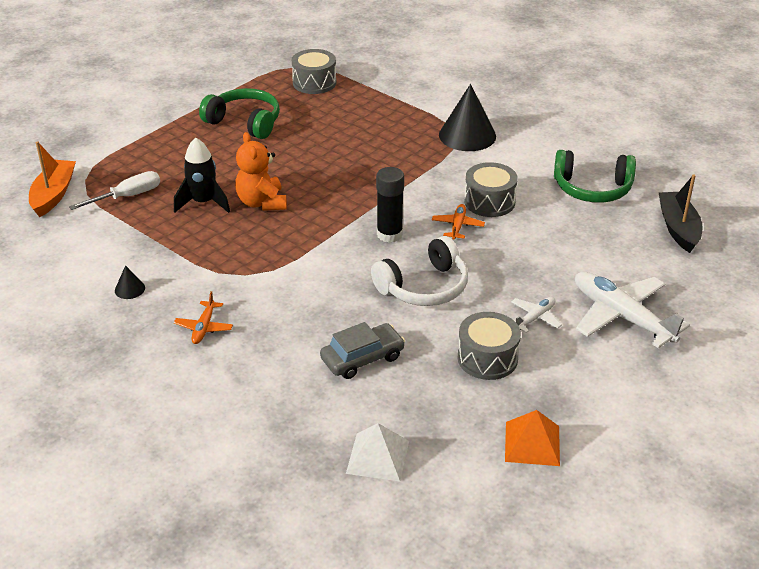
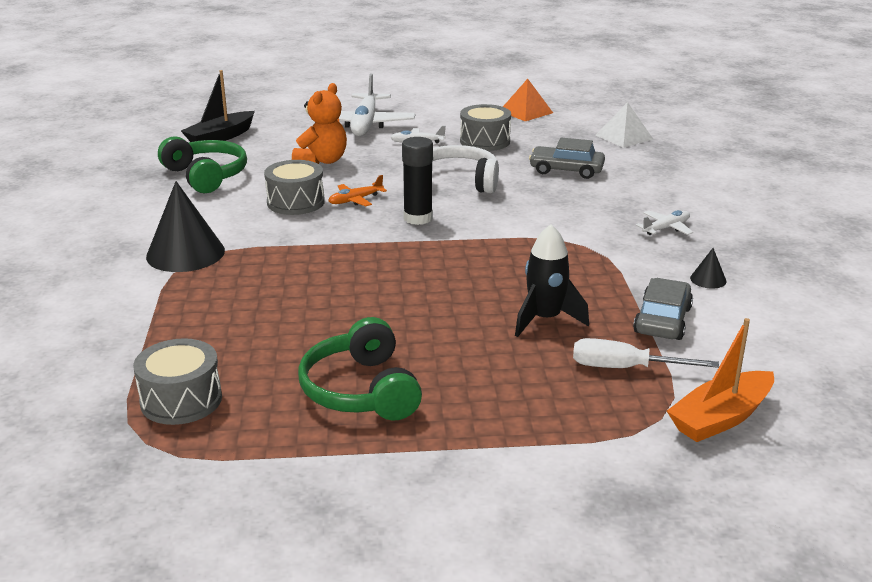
camera: 135 degrees left, 10 degrees down
orange plane [174,291,233,344] -> white plane [636,210,693,235]
orange teddy bear [235,132,287,211] -> orange teddy bear moved to [292,83,347,164]
none -> grey car [633,278,693,340]

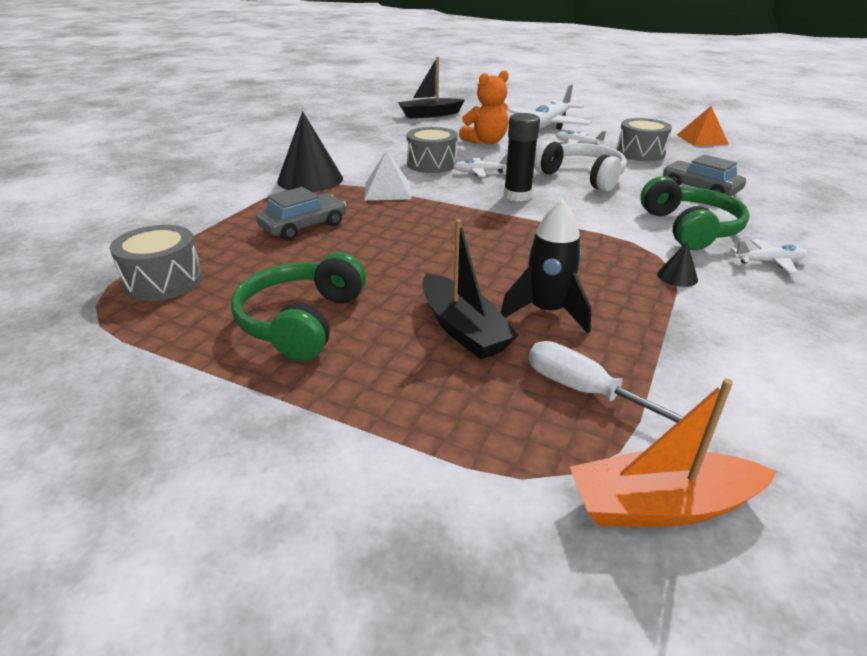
camera: 30 degrees right, 5 degrees up
green headphones [158,136,247,193] -> green headphones moved to [640,176,750,250]
orange plane [328,175,387,206] -> white plane [453,154,507,177]
white pyramid [596,102,653,148] -> white pyramid moved to [365,151,411,200]
grey car [633,278,693,340] -> grey car moved to [256,187,346,240]
black cone [690,248,727,289] -> black cone moved to [657,241,698,287]
none -> black boat [423,219,519,359]

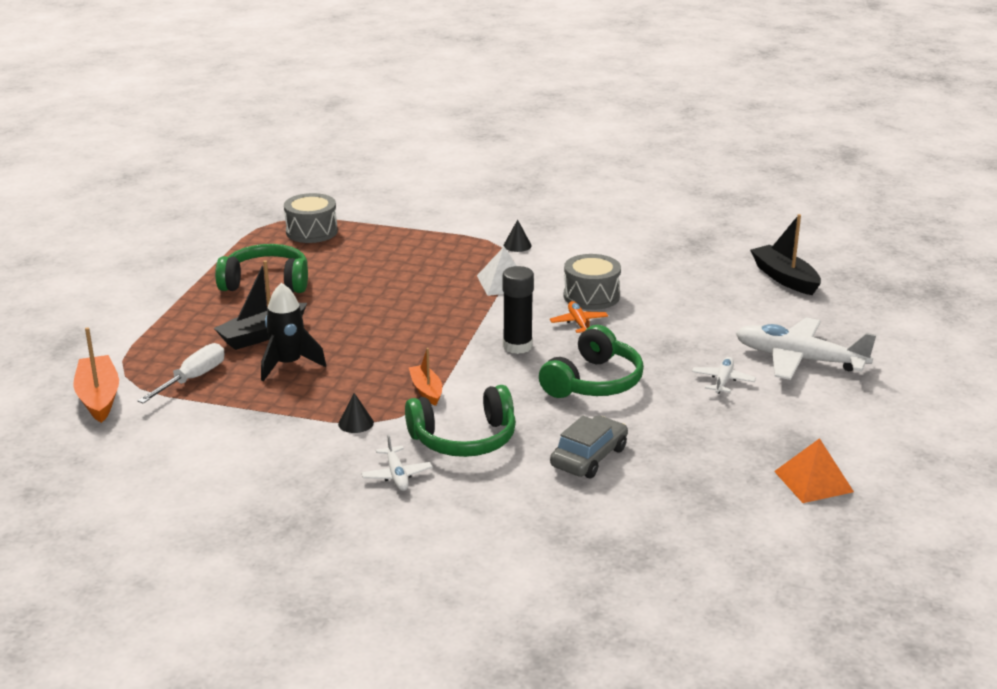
camera: 80 degrees right, 5 degrees down
grey car [256,187,346,240] -> none
black cone [277,111,343,192] -> black cone [503,220,531,252], size x0.44
white plane [453,154,507,177] -> orange plane [550,301,608,333]
orange teddy bear [459,70,509,144] -> none
white headphones [534,140,627,192] -> green headphones [539,325,644,398]
grey drum [617,118,672,161] -> none
none -> orange boat [408,348,442,406]

